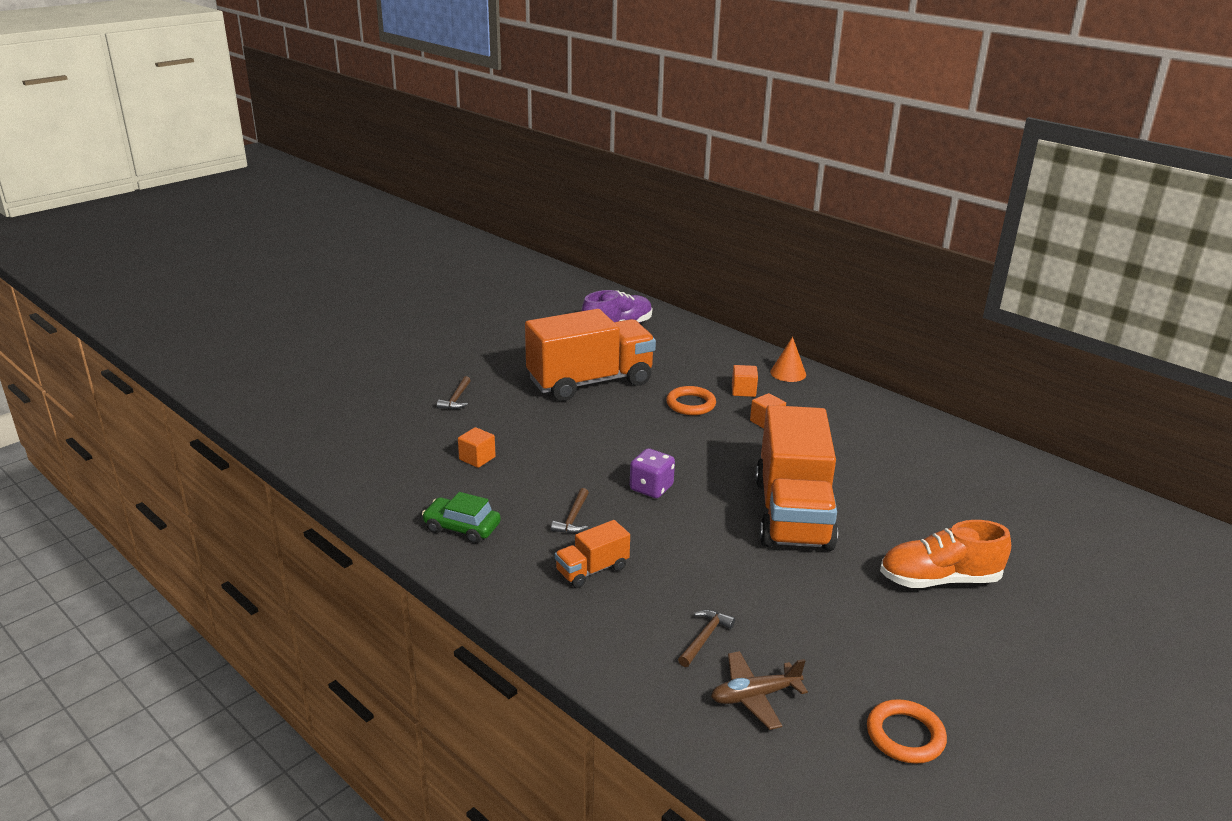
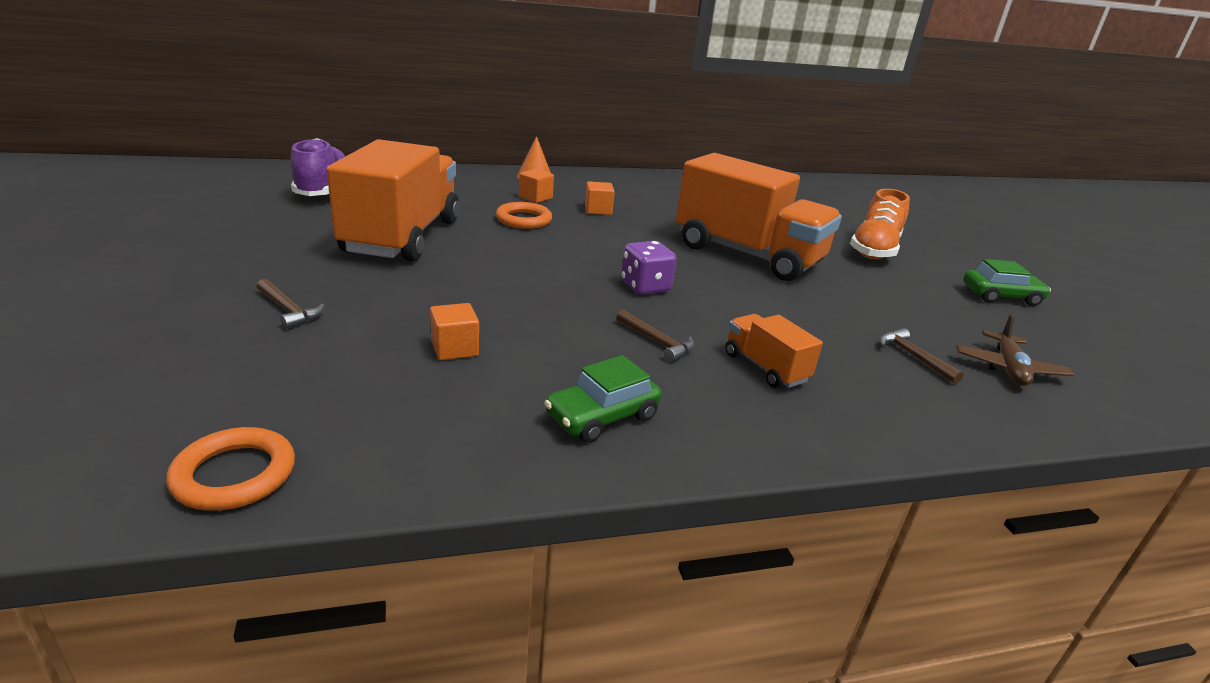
camera: 60 degrees left, 0 degrees up
orange truck [555,520,630,588] -> orange truck turned 150 degrees clockwise [725,314,823,388]
orange ring [867,699,947,764] -> orange ring moved to [166,427,295,511]
none -> green car [963,259,1051,306]

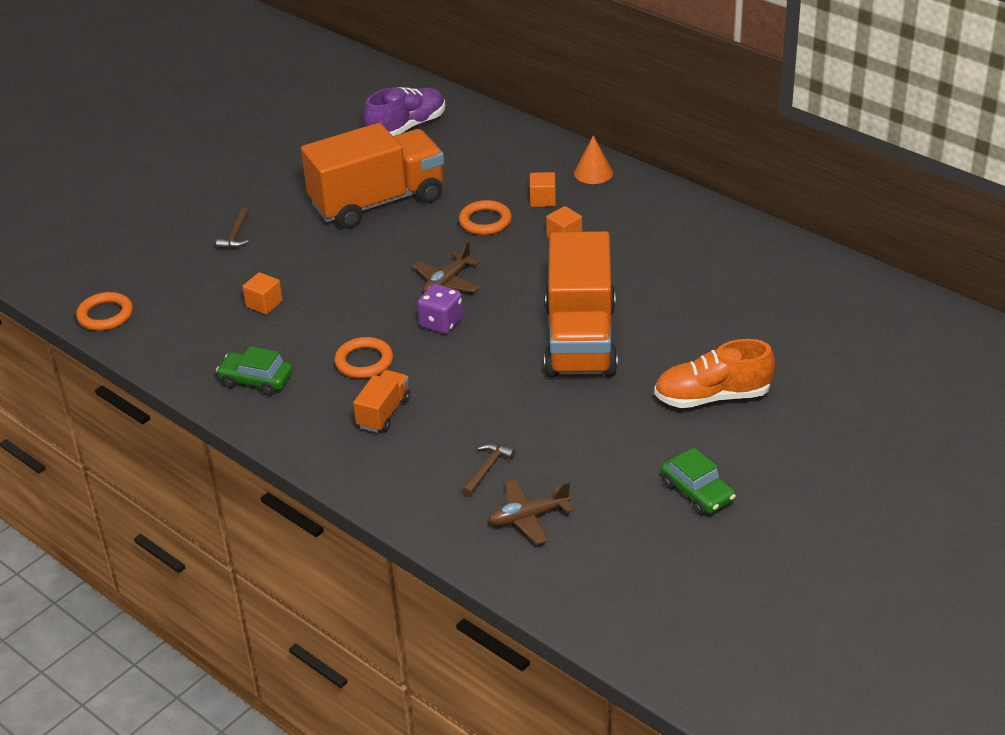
camera: 60 degrees right, 10 degrees up
brown hammer [616,309,695,362] -> orange ring [334,337,393,378]
none -> brown plane [413,242,480,293]

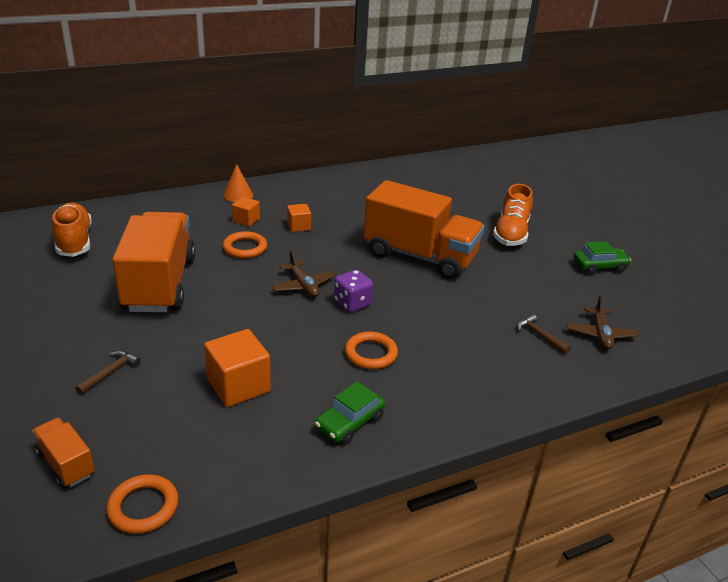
camera: 70 degrees left, 5 degrees down
brown hammer [216,208,249,249] -> brown hammer turned 90 degrees counterclockwise [75,351,141,395]
orange cube [242,272,283,314] -> orange cube [204,329,271,407], size x1.76
orange truck [353,370,410,433] -> orange truck moved to [32,418,95,488]
purple shoe [364,87,446,136] -> orange shoe [52,203,92,257]

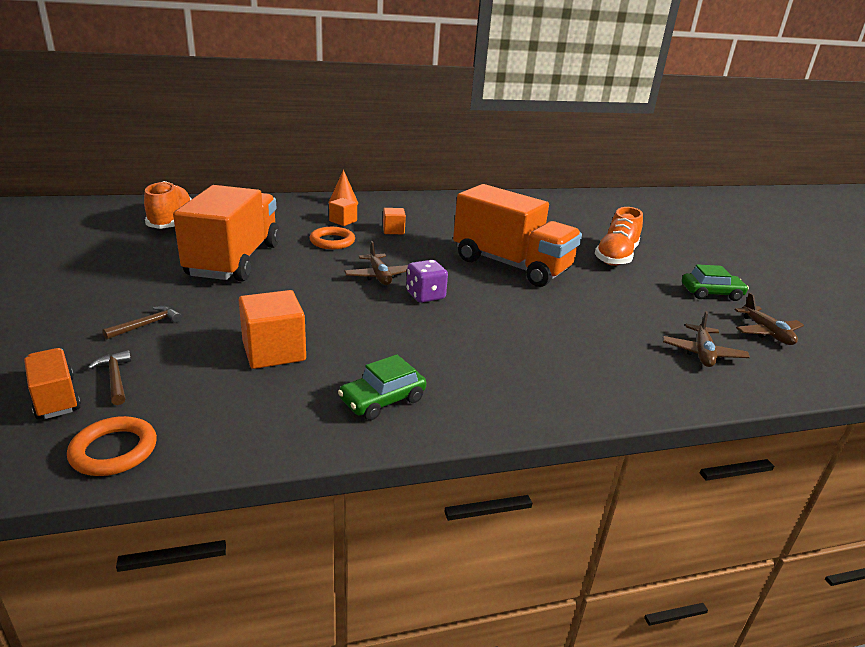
camera: 10 degrees right, 5 degrees down
orange ring [345,332,398,369] -> none
brown hammer [517,314,571,354] -> brown hammer moved to [88,350,131,405]
none -> brown plane [734,293,804,345]

